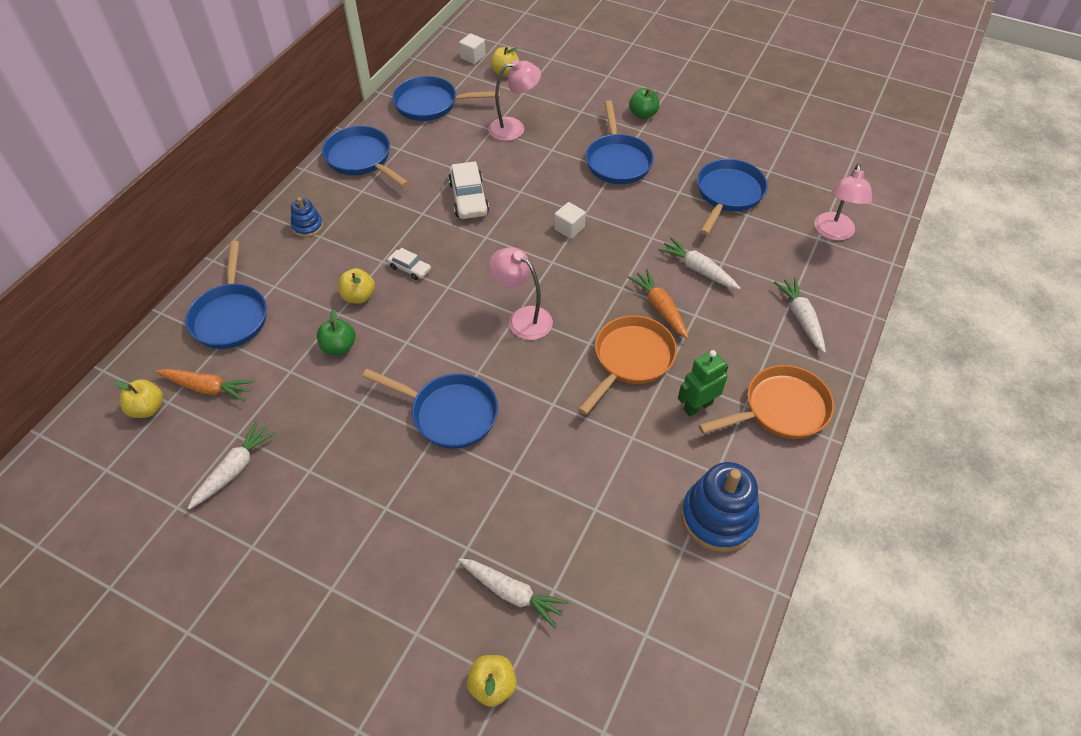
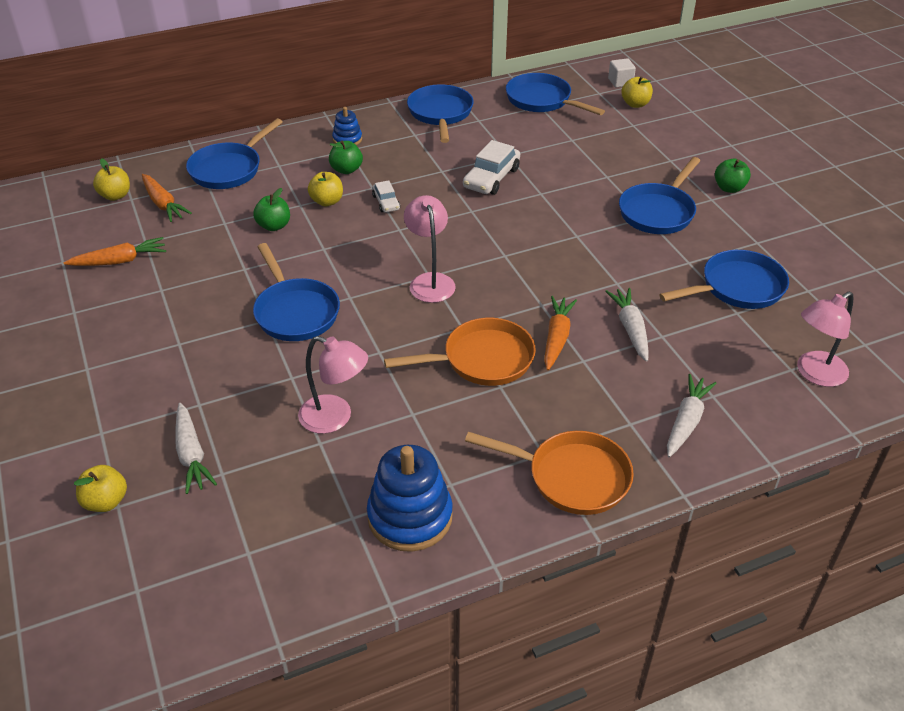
camera: 40 degrees right, 10 degrees down
white carrot [188,421,276,509] -> orange carrot [64,237,166,266]
pink lamp [488,59,541,141] -> pink lamp moved to [298,336,368,434]
white cube [554,202,586,239] -> none
green robot [678,350,728,416] -> none
none -> green apple [329,141,363,174]

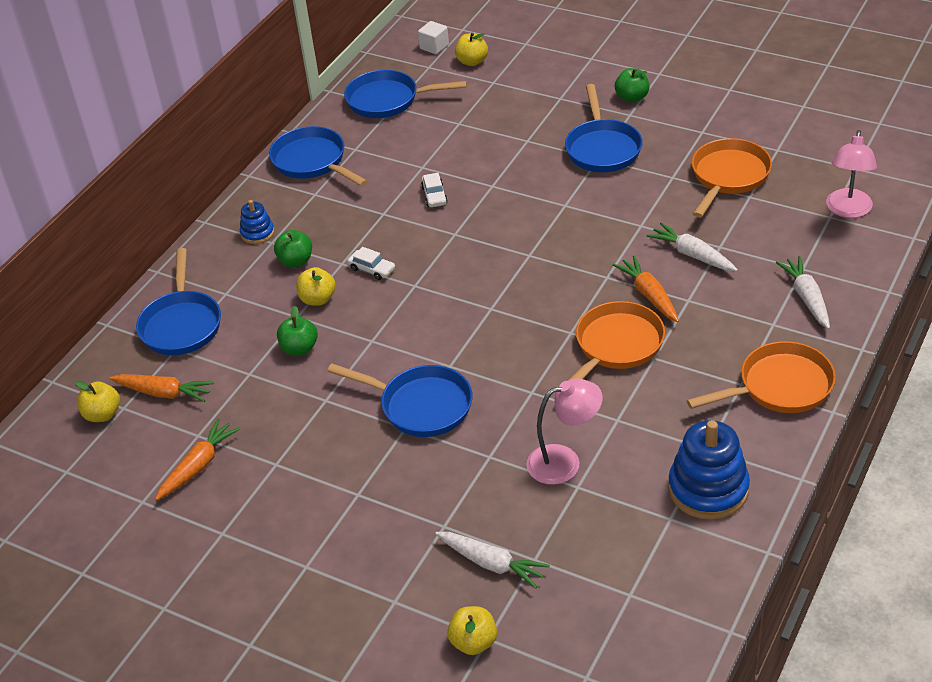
camera: 35 degrees left, 0 degrees up
pink lamp [404,195,456,303] -> none
white car [463,140,520,195] -> white car [421,173,448,207], size x0.57
blue pan [659,250,789,309] -> orange pan [692,138,772,218]

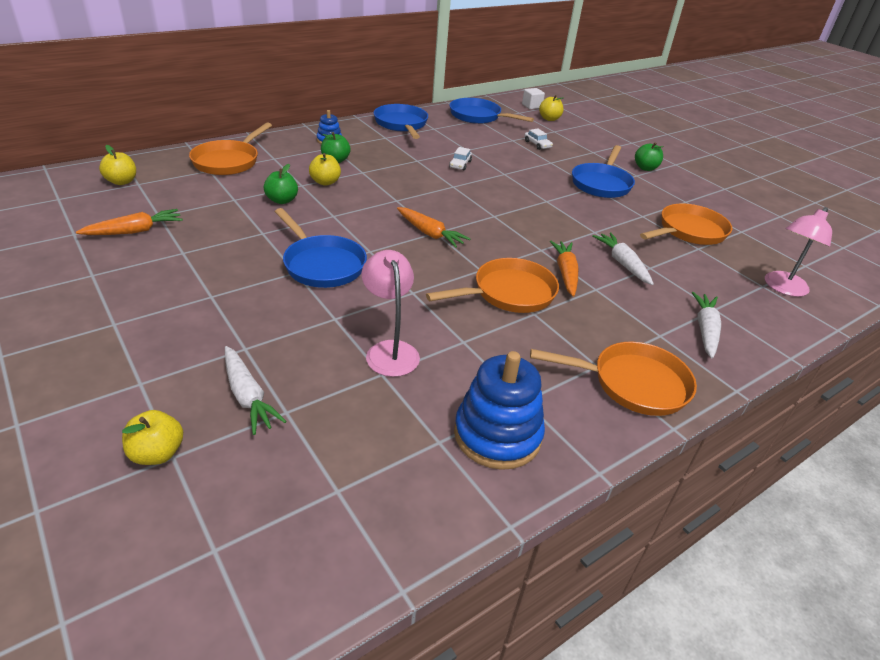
camera: 20 degrees right, 5 degrees down
orange carrot [109,374,214,402] -> orange carrot moved to [397,207,471,248]
blue pan [136,248,221,355] -> orange pan [189,122,272,175]
white car [347,247,395,280] -> white car moved to [524,129,553,150]
pink lamp [526,378,603,485] -> pink lamp turned 120 degrees counterclockwise [361,250,420,377]

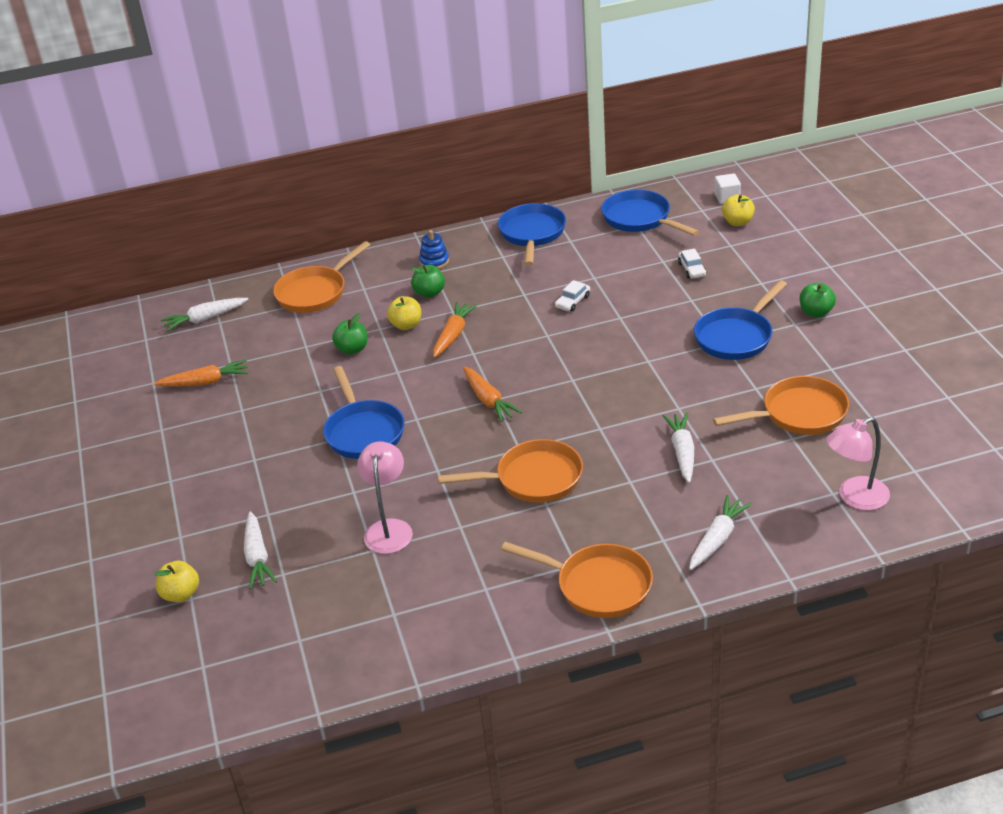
camera: 25 degrees right, 0 degrees up
yellow apple [99,145,136,185] -> white carrot [161,298,248,332]
blue stacking toy [454,351,545,470] -> none
orange carrot [550,241,578,296] -> orange carrot moved to [433,302,477,358]

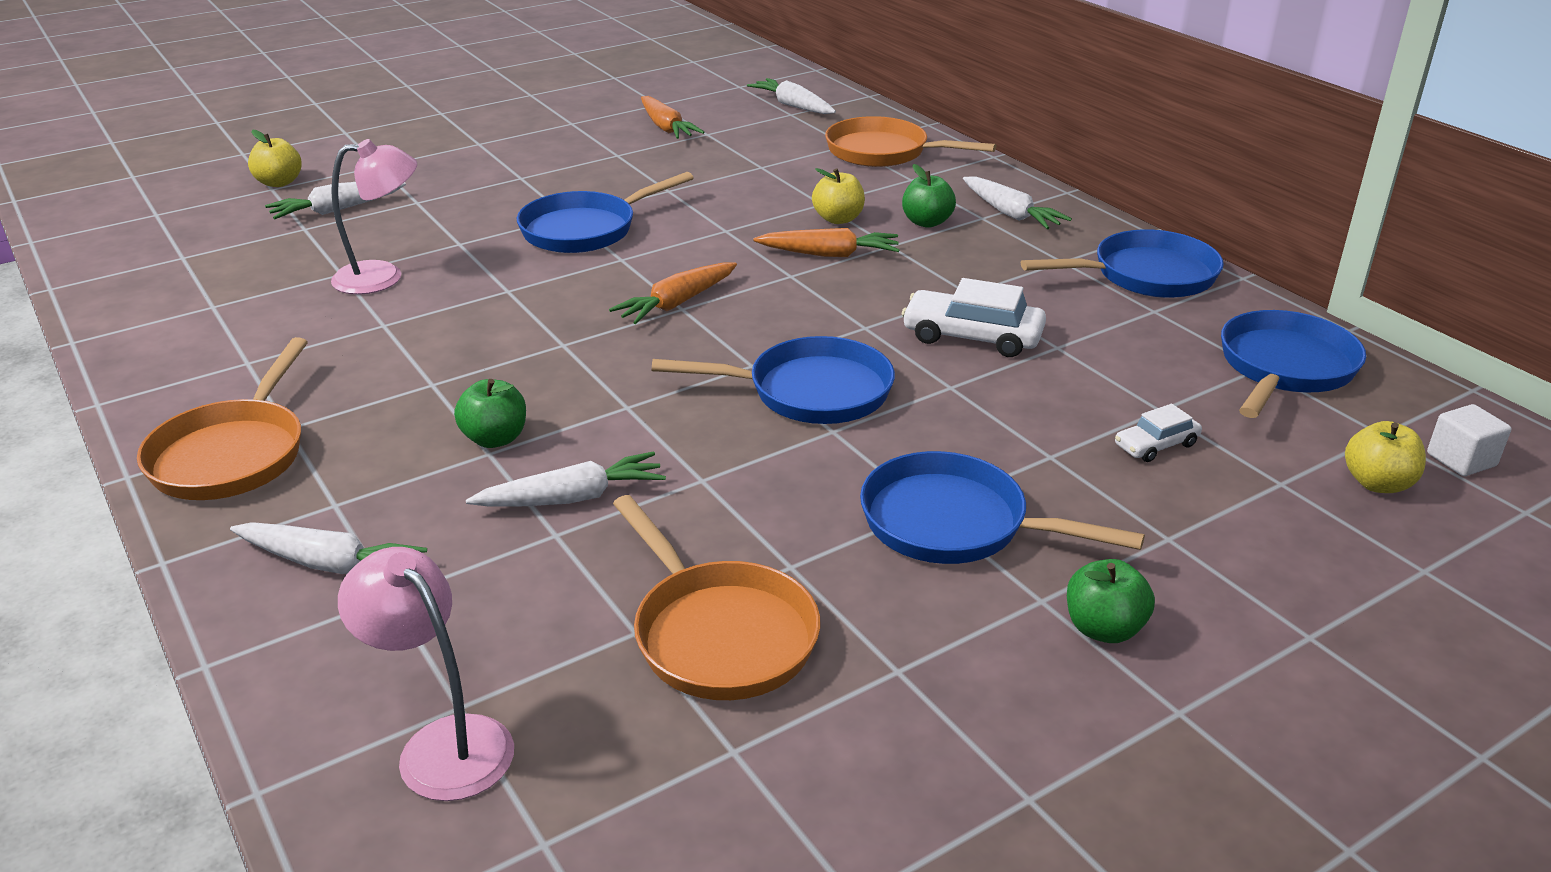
camera: 70 degrees right, 5 degrees down
green apple [332,313,368,355] -> green apple moved to [454,379,526,448]
blue stacking toy [419,230,449,269] -> white carrot [963,176,1072,229]
orange pan [438,439,583,503] -> none
white car [555,280,590,311] -> white car [902,278,1046,357], size x1.76
none -> blue pan [652,336,895,424]

